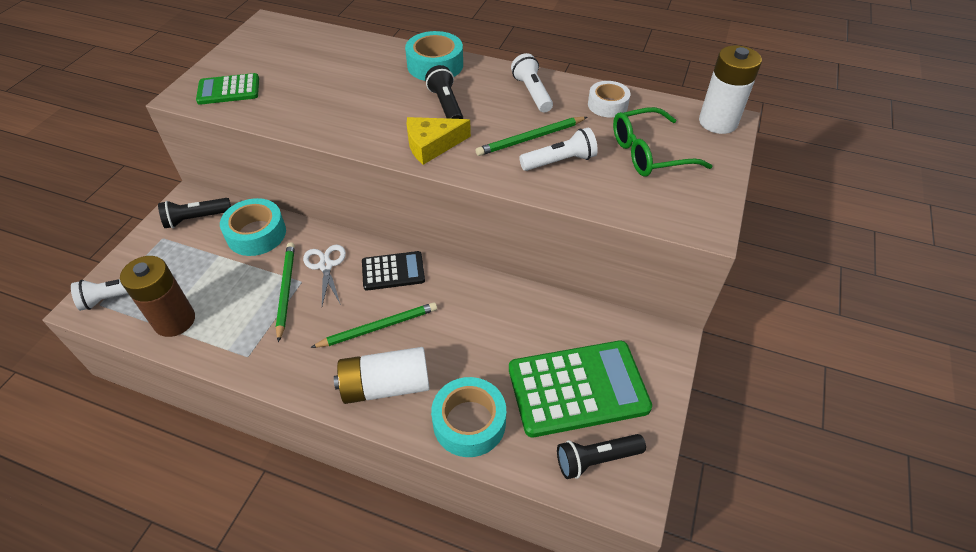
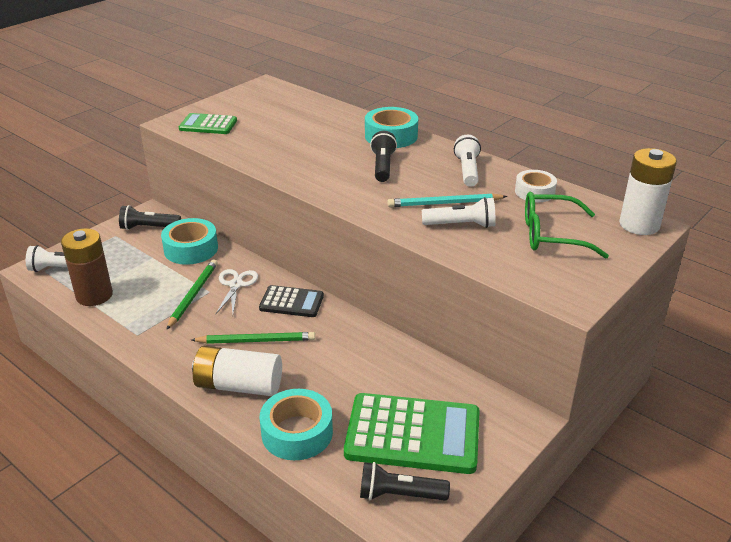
camera: 20 degrees right, 15 degrees down
yellow cheese [407,117,471,165] -> none
green pencil [476,117,587,156] -> turquoise pencil [387,193,507,207]

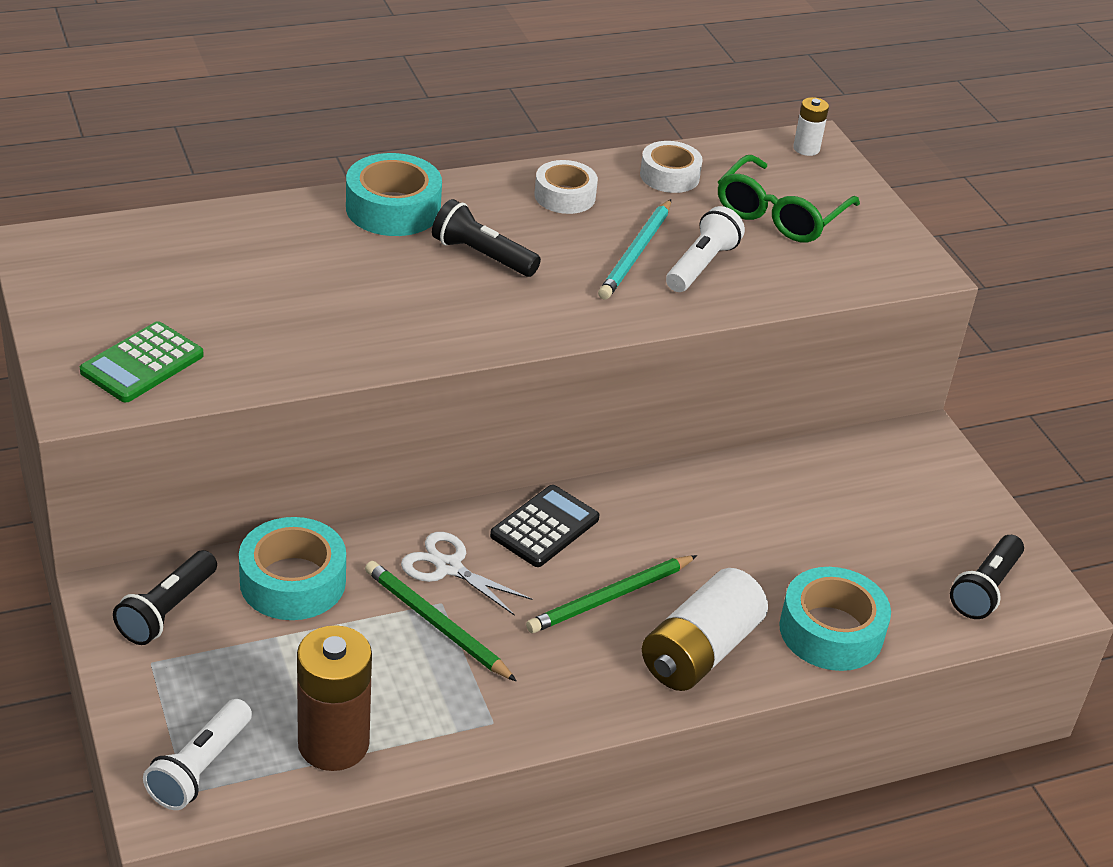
camera: 65 degrees left, 5 degrees up
green pencil [191,332,315,344] -> green pencil turned 150 degrees counterclockwise [526,555,697,633]
green calculator [344,393,480,474] -> none
white flashlight [454,135,481,187] -> white tape [534,160,598,214]
white battery [619,148,677,235] -> white battery [793,97,829,156], size x0.50

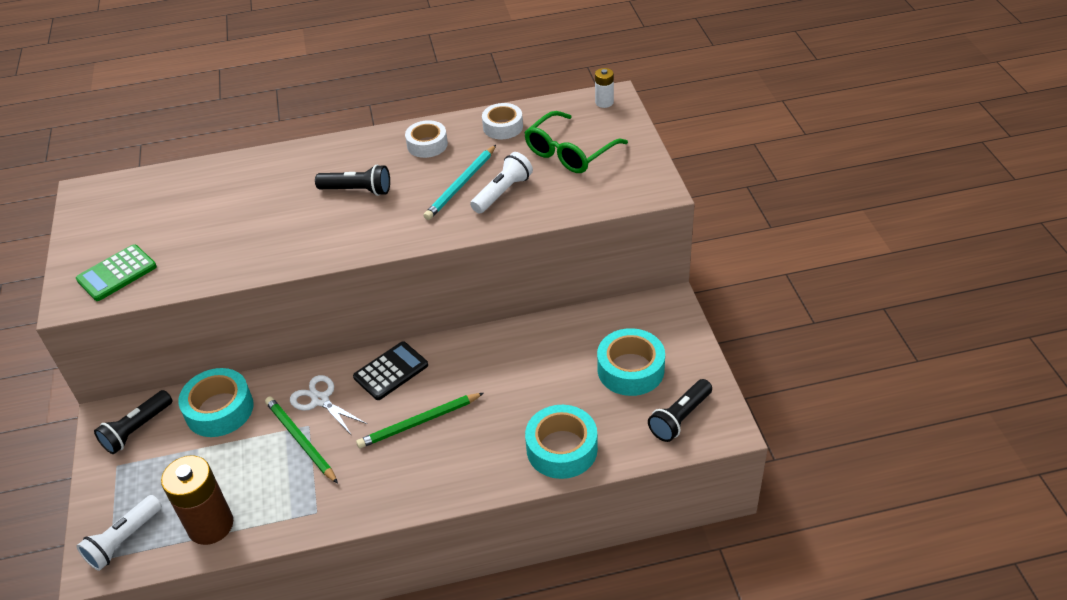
camera: 15 degrees right, 5 degrees up
turquoise tape [346,153,442,236] -> turquoise tape moved to [597,328,665,396]
black flashlight [432,199,541,277] -> black flashlight turned 150 degrees clockwise [315,165,390,196]
white battery [642,568,768,691] -> none

